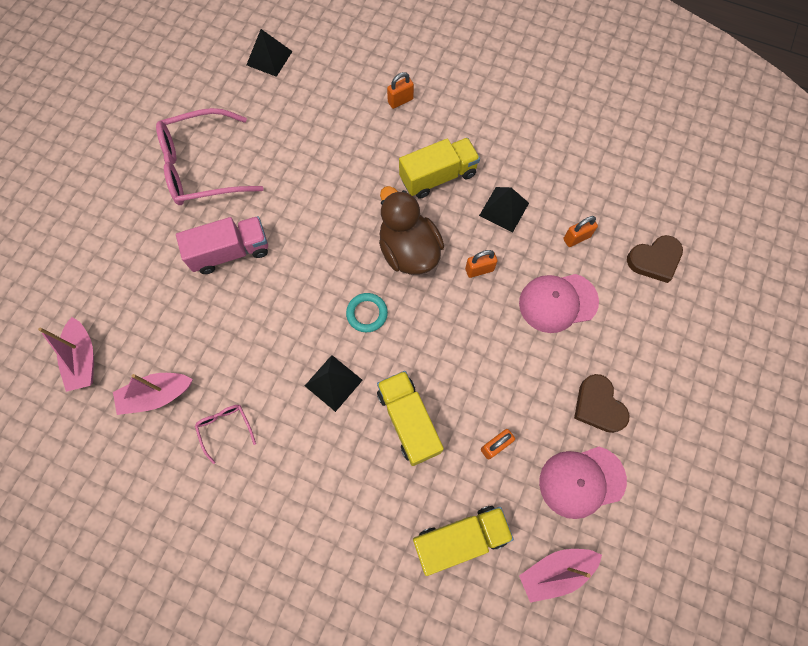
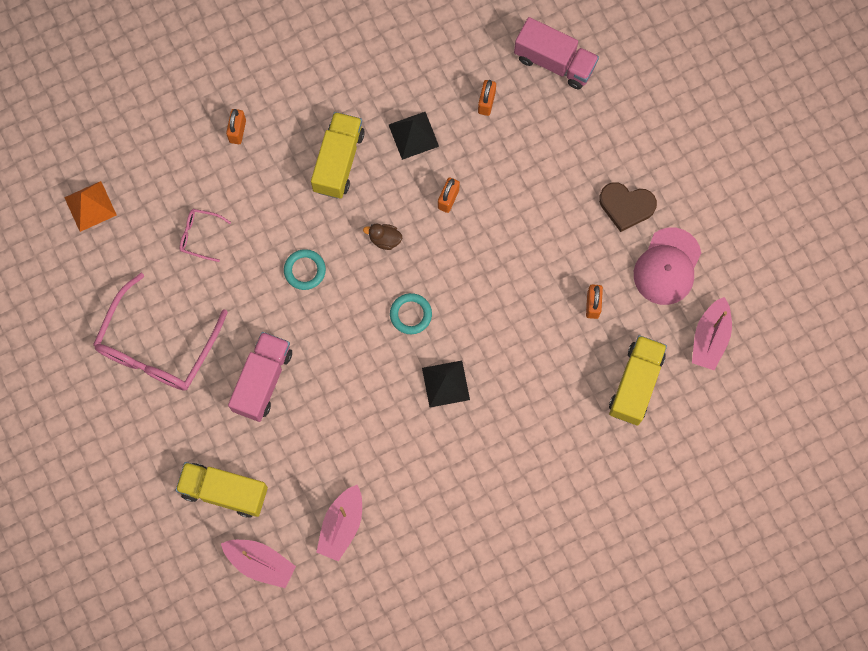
camera: 50 degrees left, 5 degrees up
pink glasses [195,405,256,464] -> pink glasses moved to [180,209,231,262]
black pyramid [247,29,293,77] -> orange pyramid [64,181,117,232]
yellow truck [377,371,444,466] -> yellow truck moved to [176,462,268,518]
brown duck [379,186,444,275] -> brown duck [363,224,402,250], size x0.42
pink cap [519,274,599,333] -> none
brown heart [627,235,683,283] -> pink truck [514,17,599,89]
none -> turquoise ring [284,249,326,290]

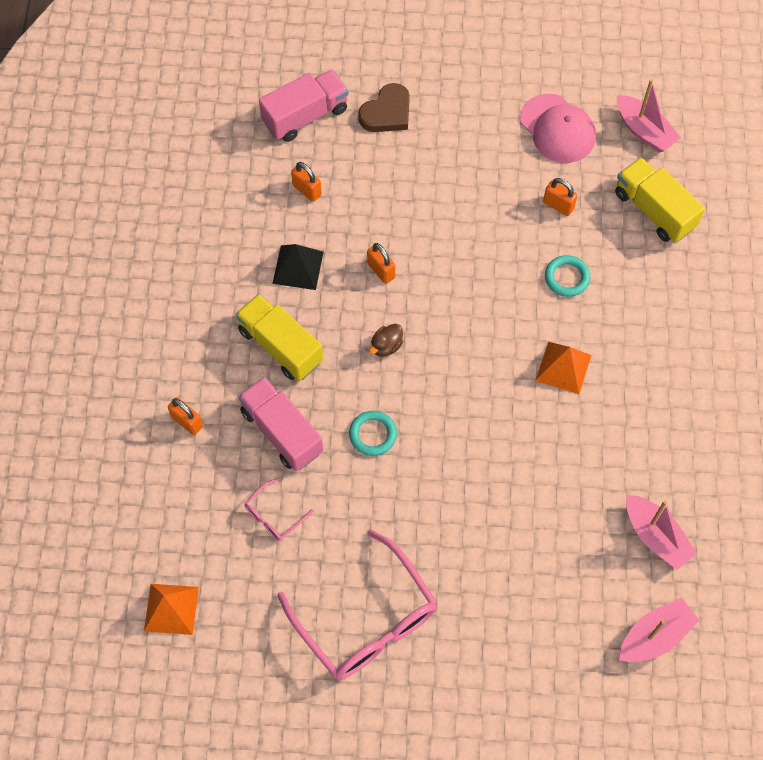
camera: 60 degrees left, 10 degrees down
yellow truck [176,462,268,518] -> none
pink truck [228,332,292,422] -> pink truck moved to [238,377,323,471]
turquoise ring [390,293,432,334] -> turquoise ring moved to [545,255,591,297]
black pyramid [422,361,470,407] -> orange pyramid [535,342,591,394]
brown heart [599,182,657,232] -> brown heart moved to [358,83,410,132]

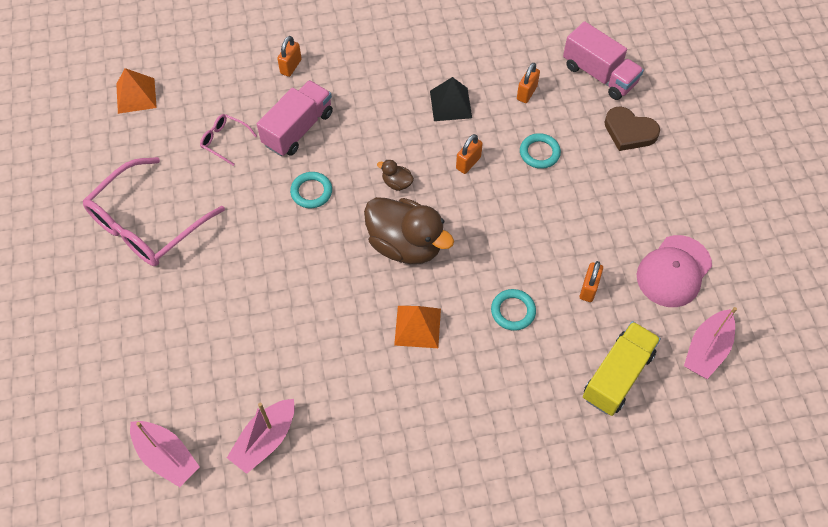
camera: 75 degrees right, 5 degrees down
yellow truck [235,294,323,381] -> none
none -> brown duck [364,197,454,264]
none -> turquoise ring [520,133,561,169]

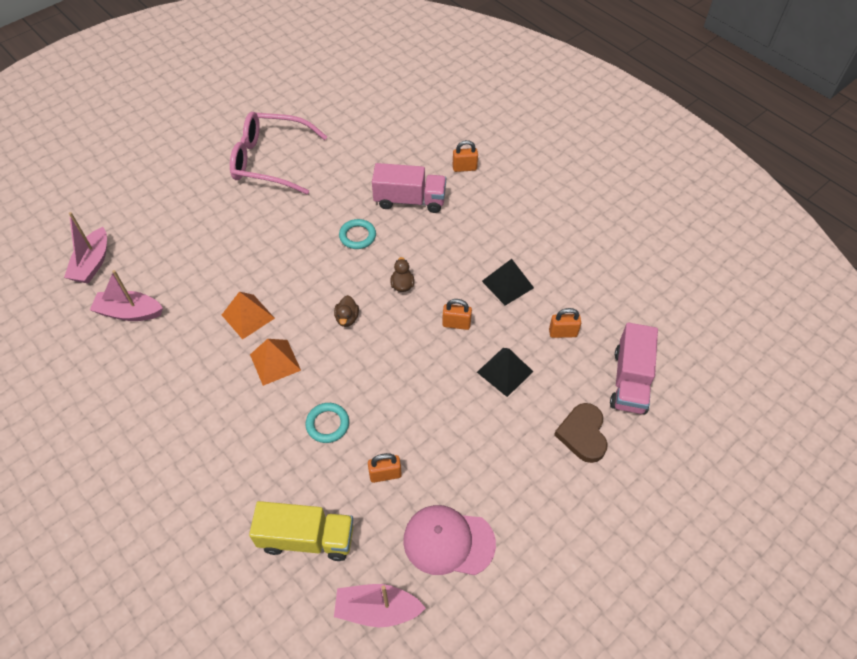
camera: 60 degrees right, 5 degrees down
orange pyramid [116,68,157,114] -> orange pyramid moved to [222,292,275,340]
pink glasses [200,114,257,166] -> none
brown duck [364,197,454,264] -> brown duck [334,295,359,327], size x0.42
turquoise ring [520,133,561,169] -> black pyramid [477,348,533,397]

